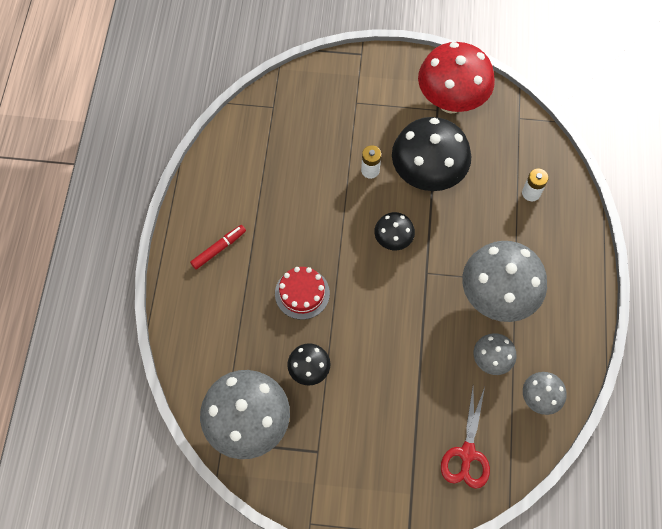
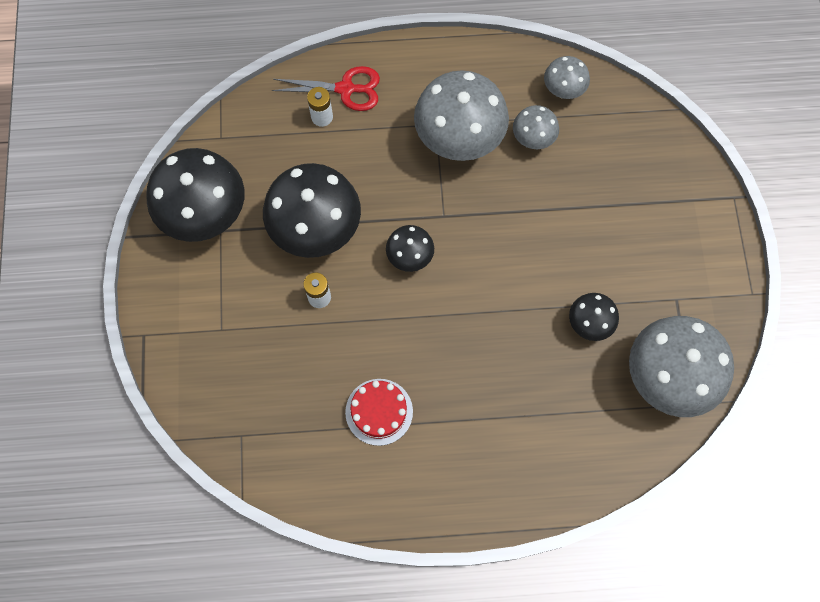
camera: 100 degrees left, 5 degrees up
red marker [190,225,246,269] -> none
red cake [275,267,330,320] -> red cake moved to [345,379,413,446]
red mushroom [418,42,495,113] -> black mushroom [146,148,245,242]
red scissors [441,387,490,489] -> red scissors moved to [272,66,380,111]

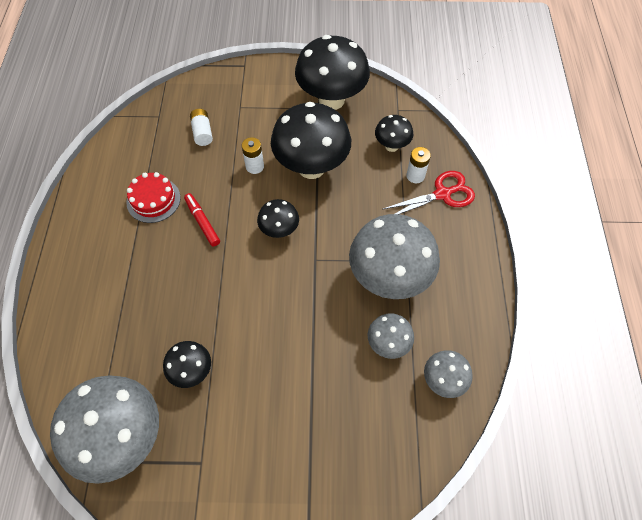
camera: 95 degrees right, 10 degrees down
red scissors [272,66,380,111] -> red scissors turned 120 degrees counterclockwise [383,171,475,214]
none -> red marker [184,193,220,246]
none -> white battery [190,109,213,146]
none -> black mushroom [375,115,413,152]

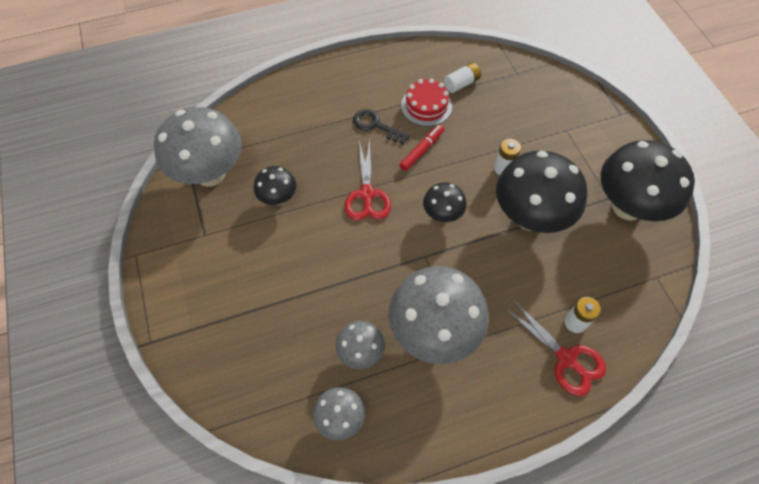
camera: 70 degrees right, 0 degrees up
white battery [190,109,213,146] -> white battery moved to [444,62,481,93]
black mushroom [375,115,413,152] -> none
none -> red scissors [344,139,391,221]
none -> black key [353,109,410,144]

